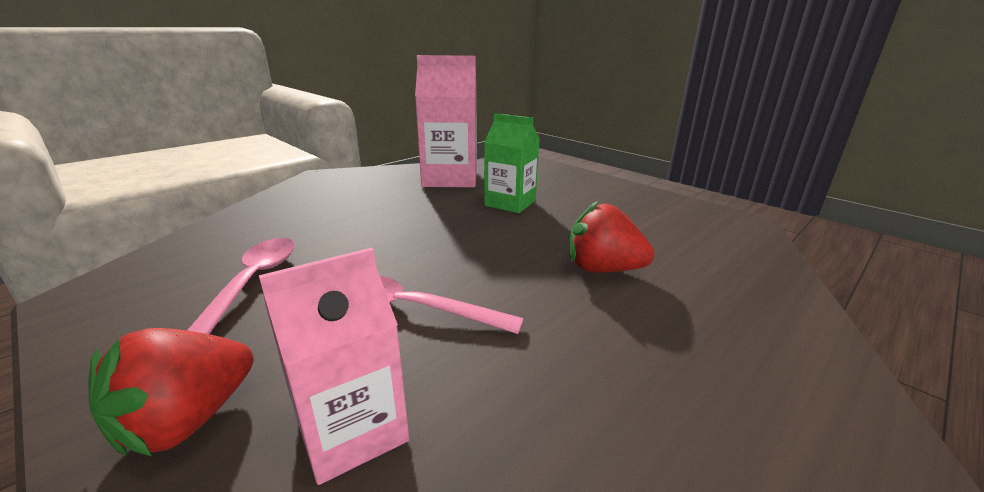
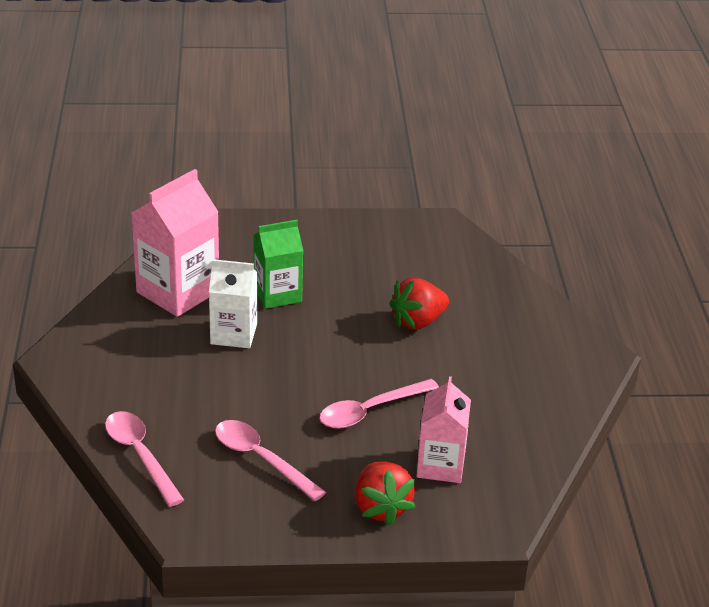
camera: 50 degrees left, 10 degrees up
none -> pink spoon [105,411,184,507]
none -> white carton [209,259,257,348]

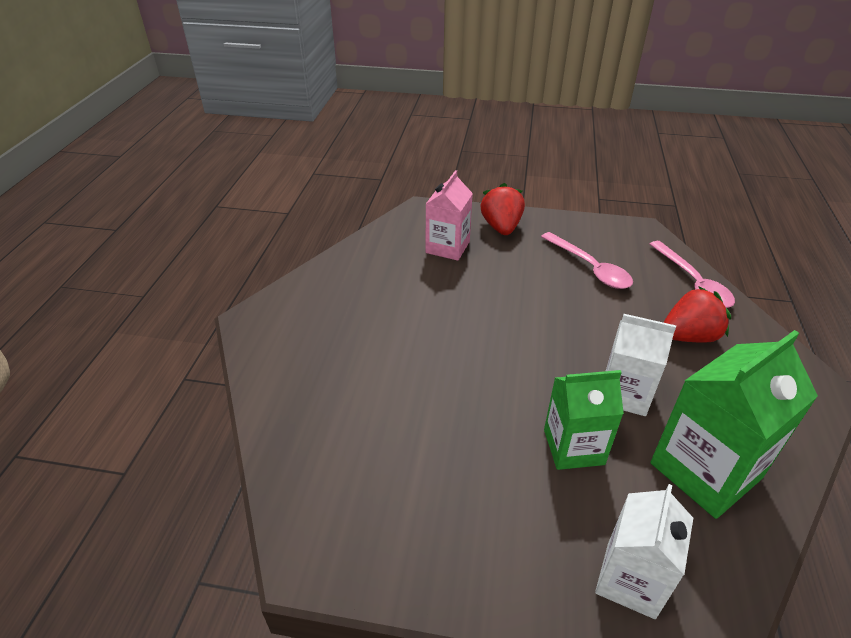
camera: 165 degrees left, 5 degrees up
pink carton [132,169,219,317] -> green carton [650,330,818,519]
pink spoon [319,379,439,429] -> none
red strawberry [389,278,449,330] -> red strawberry moved to [663,286,731,343]
none -> white carton [595,484,693,619]

